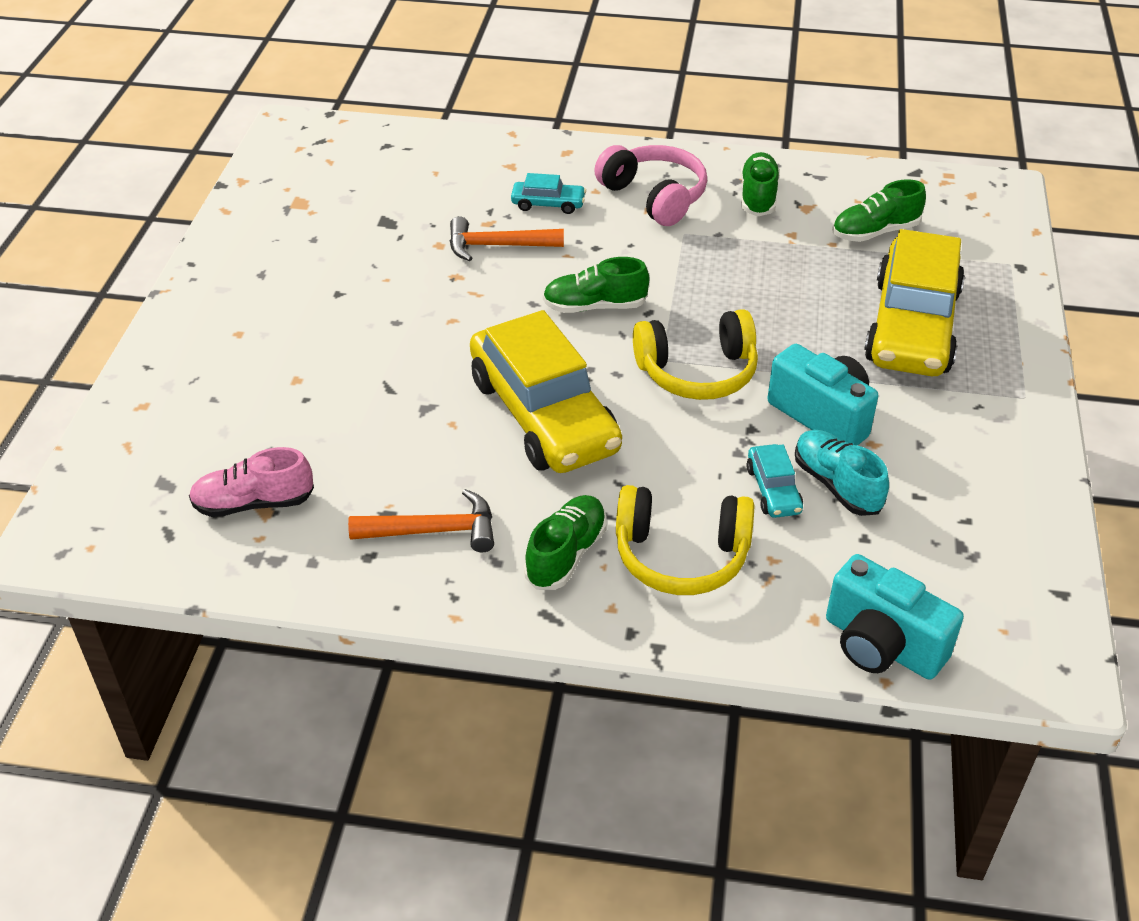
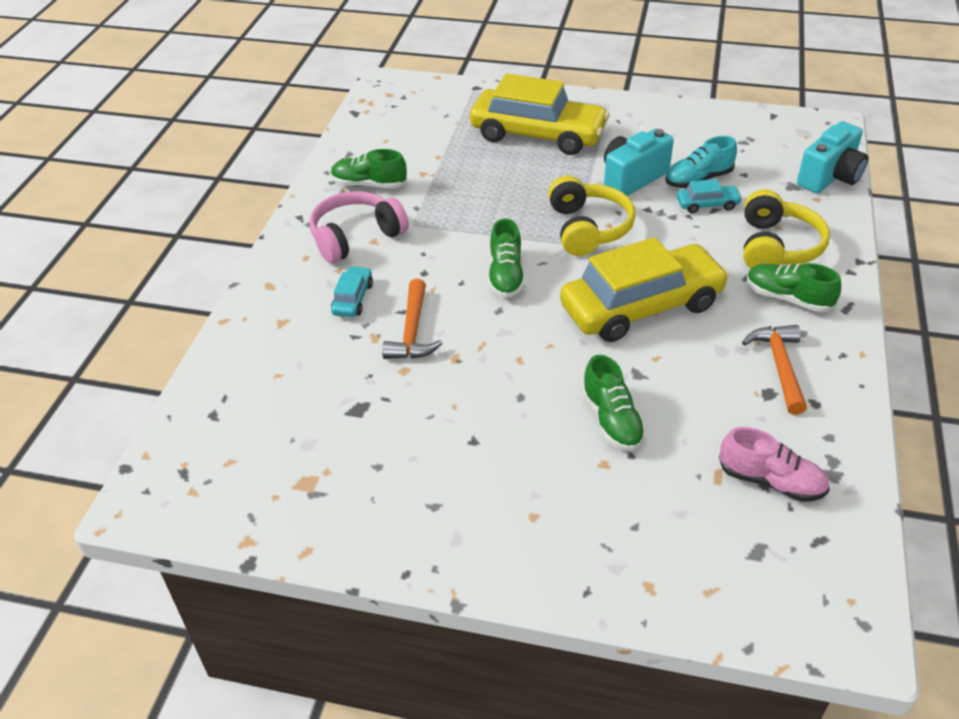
camera: 85 degrees left, 0 degrees up
pink shoe [189,447,314,517] -> pink shoe turned 60 degrees counterclockwise [719,427,830,502]
green shoe [832,179,926,242] -> green shoe moved to [582,355,646,451]

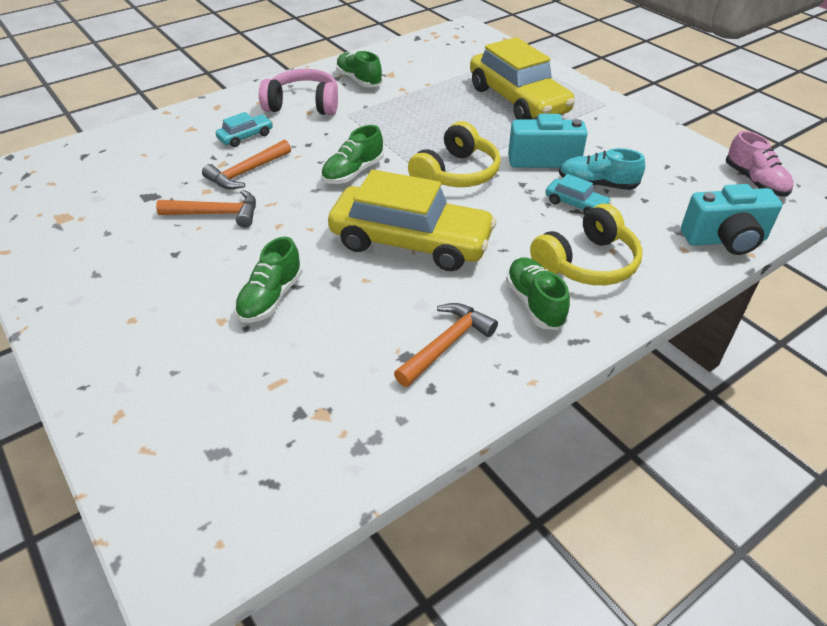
camera: 40 degrees right, 0 degrees up
pink shoe [719,427,830,502] -> pink shoe moved to [726,131,794,196]
none -> orange hammer [156,190,256,228]

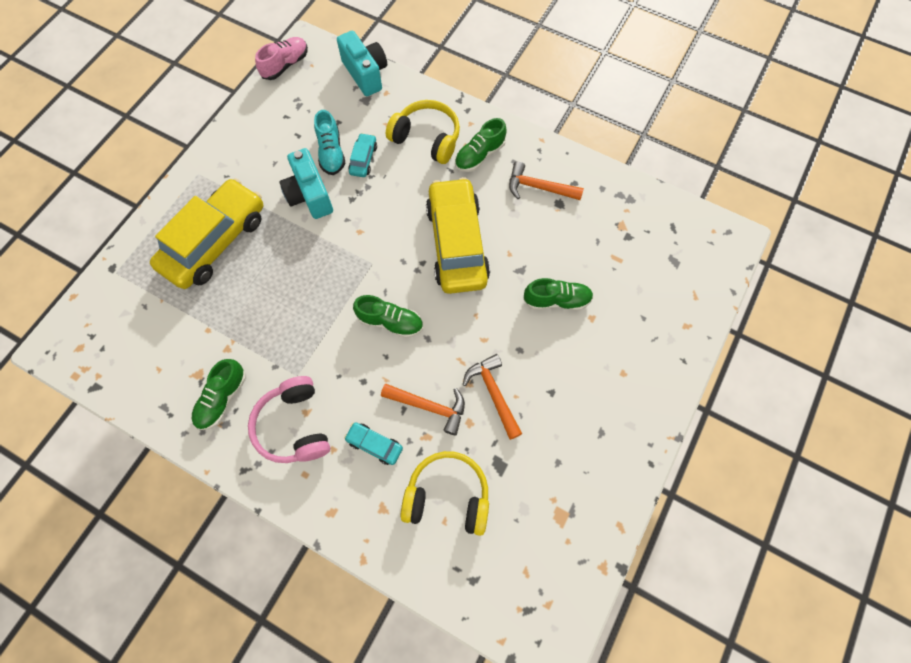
camera: 115 degrees left, 25 degrees up
yellow headphones [408,121,501,187] -> yellow headphones moved to [401,451,489,536]

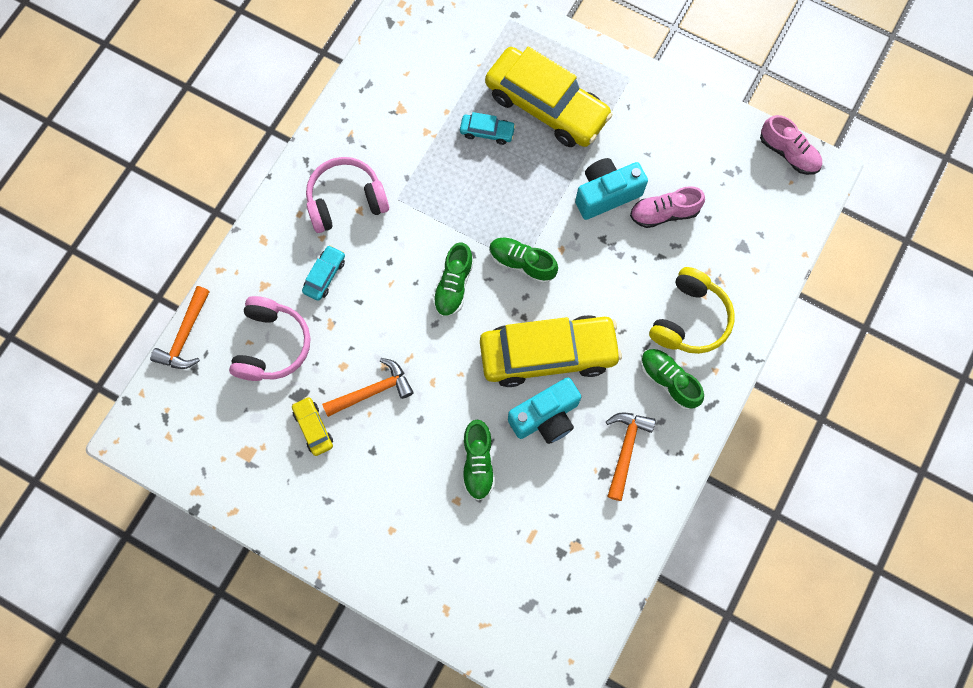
camera: 90 degrees right, 5 degrees up
green shoe [192,359,246,430] -> green shoe moved to [489,237,558,284]
turquoise shoe [314,110,345,175] -> pink shoe [630,186,705,228]
turquoise camera [337,30,387,96] -> turquoise camera moved to [508,377,581,444]
turquoise car [349,133,377,177] -> turquoise car moved to [460,112,516,145]
orange hammer [381,384,465,435] -> orange hammer moved to [150,286,210,369]
yellow headphones [401,451,489,536] -> pink headphones [229,296,310,381]
none -> yellow car [292,396,333,456]

